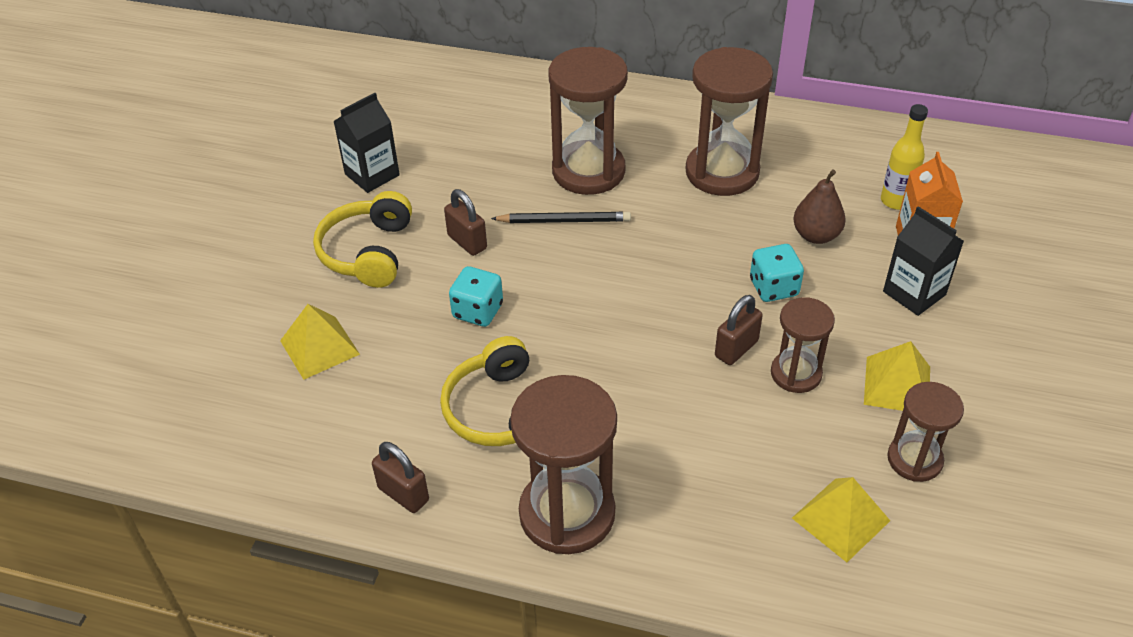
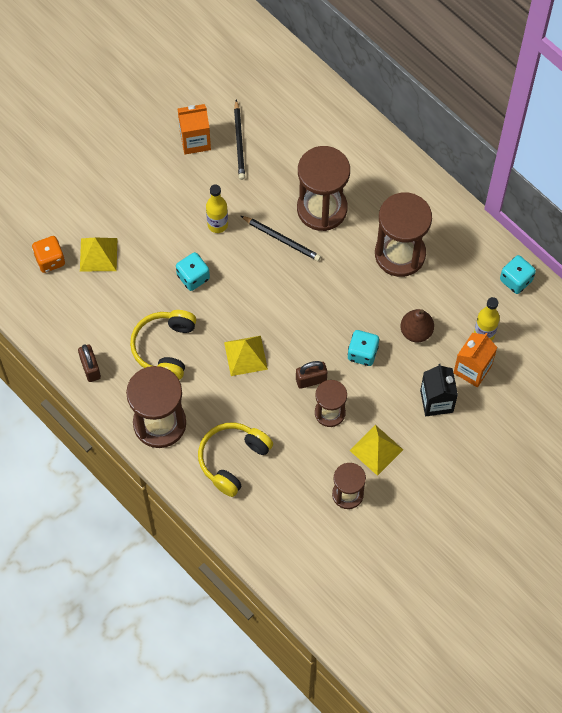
camera: 30 degrees right, 20 degrees up
yellow headphones [313,191,412,288] -> yellow headphones moved to [198,422,273,497]
black carton [333,93,400,193] -> orange carton [178,104,211,154]
brown padlock [444,189,487,256] -> yellow bottle [206,184,228,233]
yellow pyramid [792,477,890,562] -> yellow pyramid moved to [224,336,268,376]
none -> orange dice [32,236,65,273]
none -> black pencil [234,99,245,180]
none -> turquoise dice [500,255,536,294]

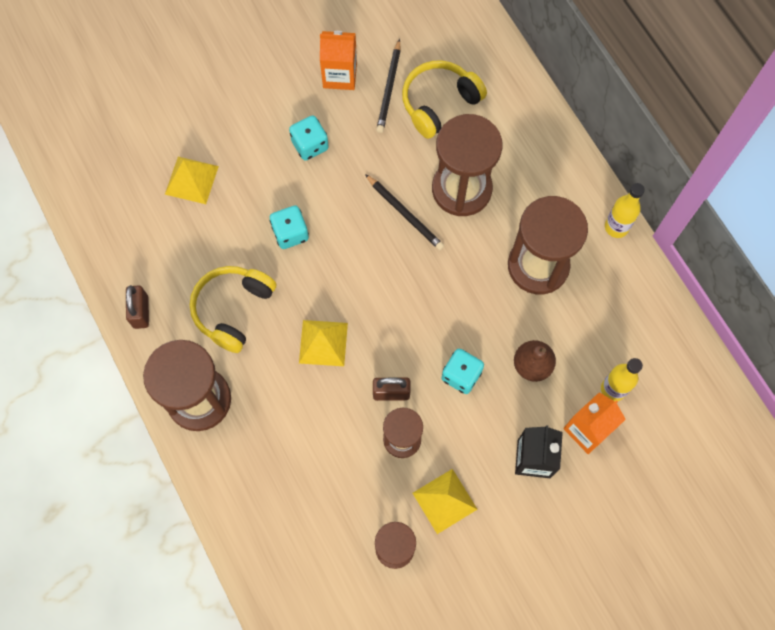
camera: 15 degrees right, 5 degrees up
orange dice [32,236,65,273] -> none
yellow headphones [198,422,273,497] -> yellow headphones moved to [402,60,487,139]
yellow bottle [206,184,228,233] -> yellow bottle moved to [605,183,645,238]
turquoise dice [500,255,536,294] -> turquoise dice moved to [289,115,329,161]

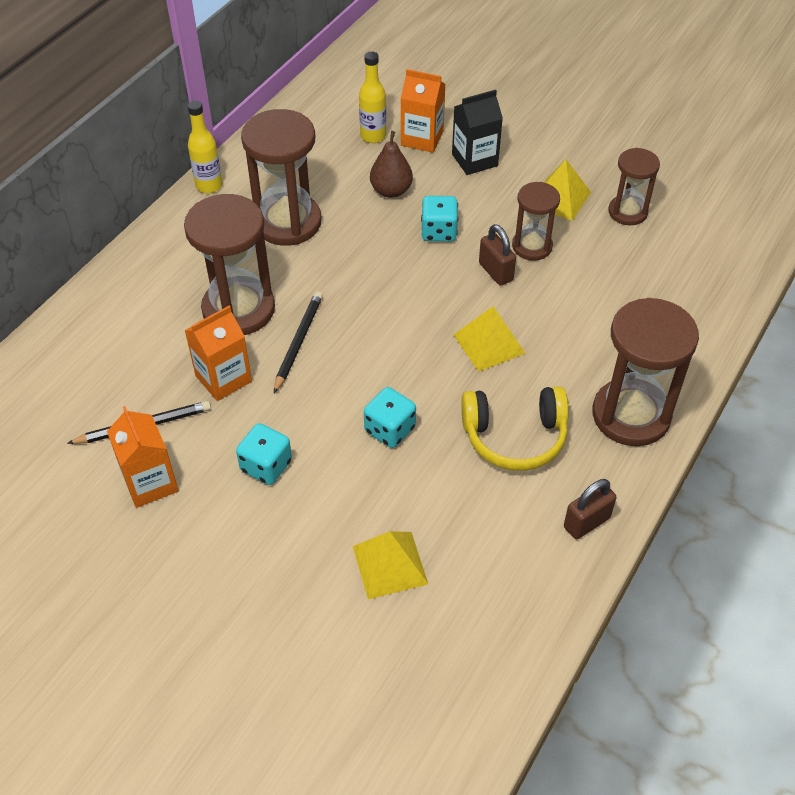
camera: 120 degrees left, 20 degrees down
yellow headphones [402,60,487,139] -> none
none -> orange carton [185,306,252,401]

